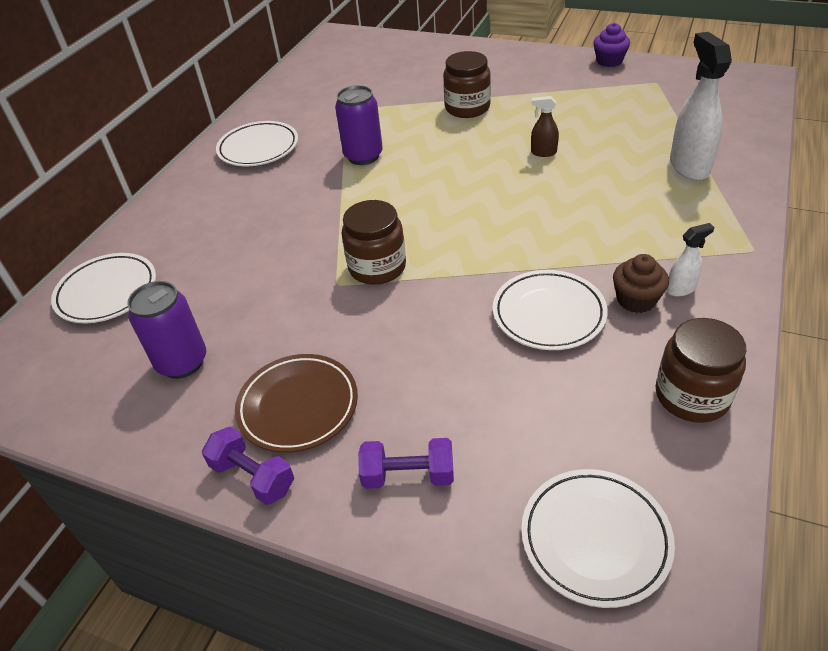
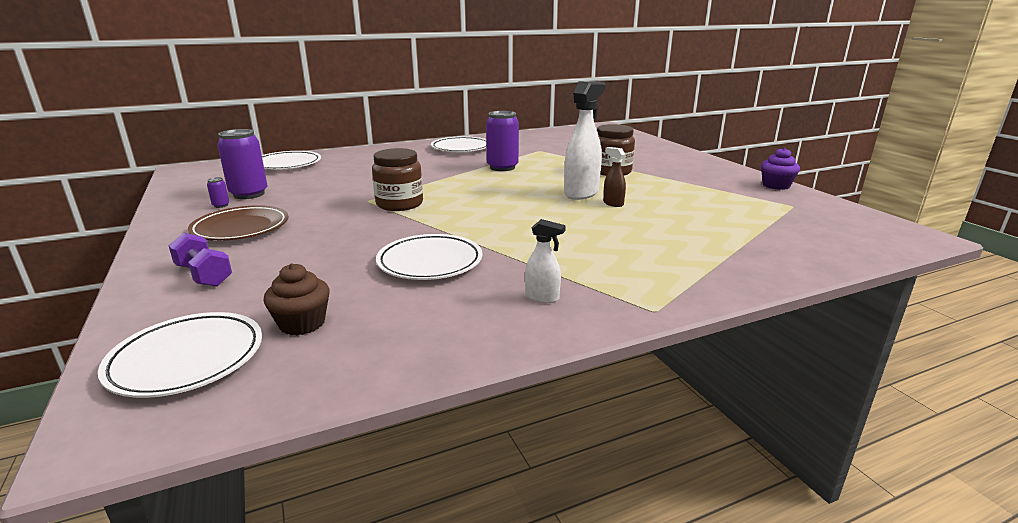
camera: 40 degrees right, 20 degrees down
purple dumbbell [202,427,294,505] -> none
brown cupcake [613,254,669,313] -> brown cupcake moved to [264,263,330,336]
brown jar [655,318,746,423] -> none
white spray bottle [670,32,732,180] -> white spray bottle moved to [564,81,606,200]
none -> purple can [207,177,229,208]

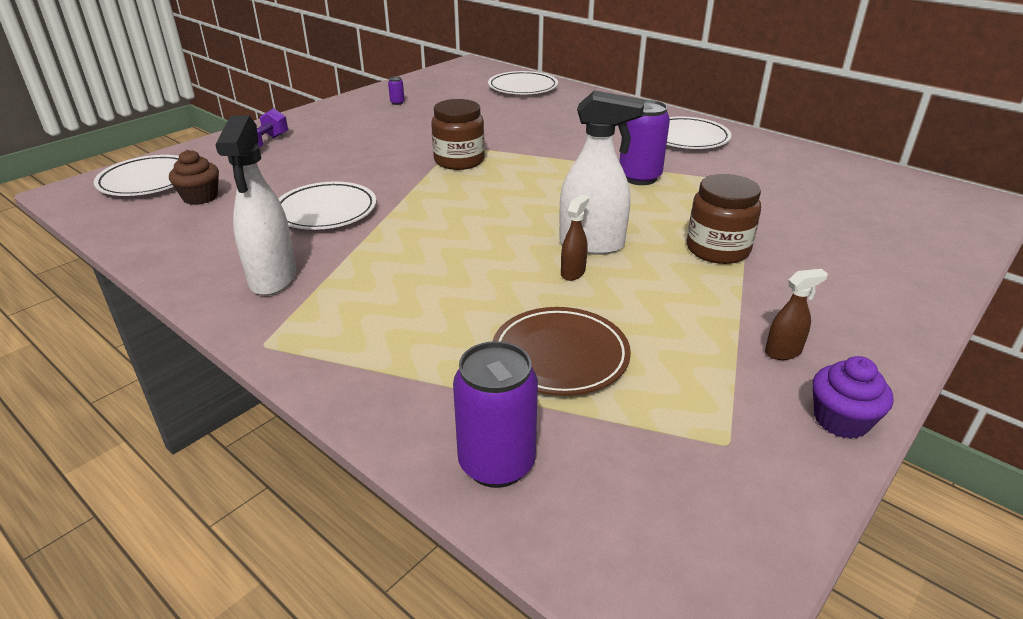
camera: 65 degrees right, 10 degrees up
brown plate [188,205,288,241] -> brown plate moved to [493,307,631,396]
purple can [217,129,268,199] -> purple can moved to [453,341,538,488]
white spray bottle [525,219,566,303] -> white spray bottle [215,115,296,296], size x2.02
none -> brown spray bottle [765,269,828,360]

